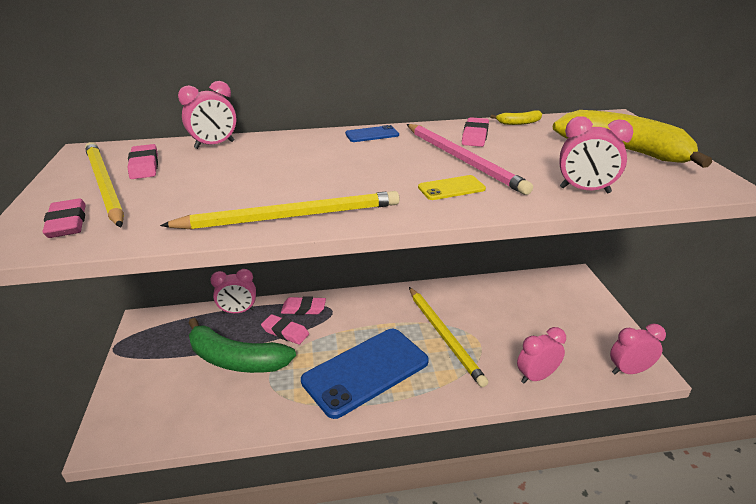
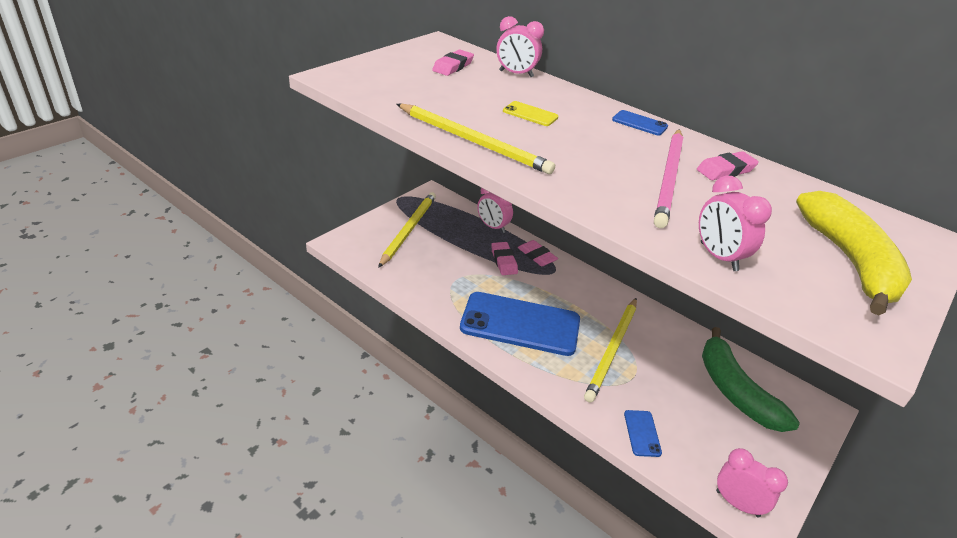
camera: 45 degrees right, 5 degrees up
pink eraser [42,199,86,238] -> none
yellow pencil [85,142,124,228] -> yellow pencil moved to [378,192,436,268]
green banana [189,318,296,373] -> green banana moved to [702,327,800,432]
yellow phone [418,175,486,200] -> yellow phone moved to [503,101,558,126]
yellow banana [490,110,542,125] -> none
pink clock [517,327,566,383] -> blue phone [624,410,662,457]

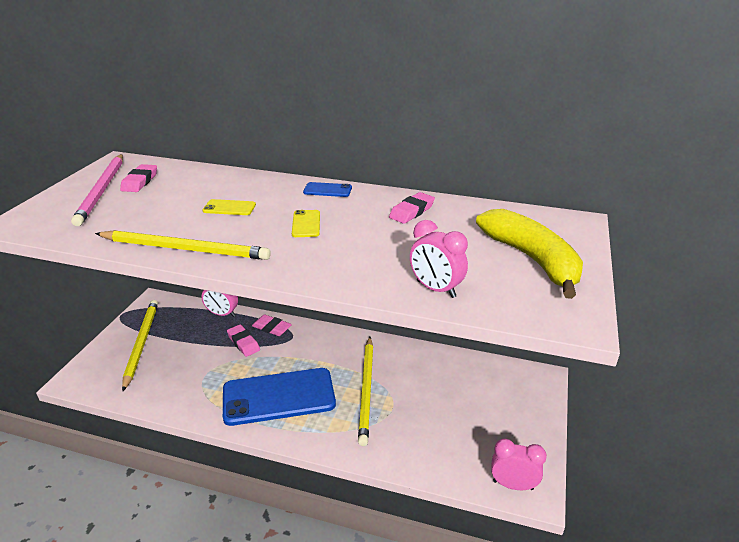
camera: 20 degrees left, 5 degrees down
pink clock [496,16,544,77] -> none
blue phone [624,410,662,457] -> none
pink pencil [654,129,683,228] -> pink pencil moved to [71,154,123,226]
green banana [702,327,800,432] -> none
none -> yellow phone [292,210,320,237]

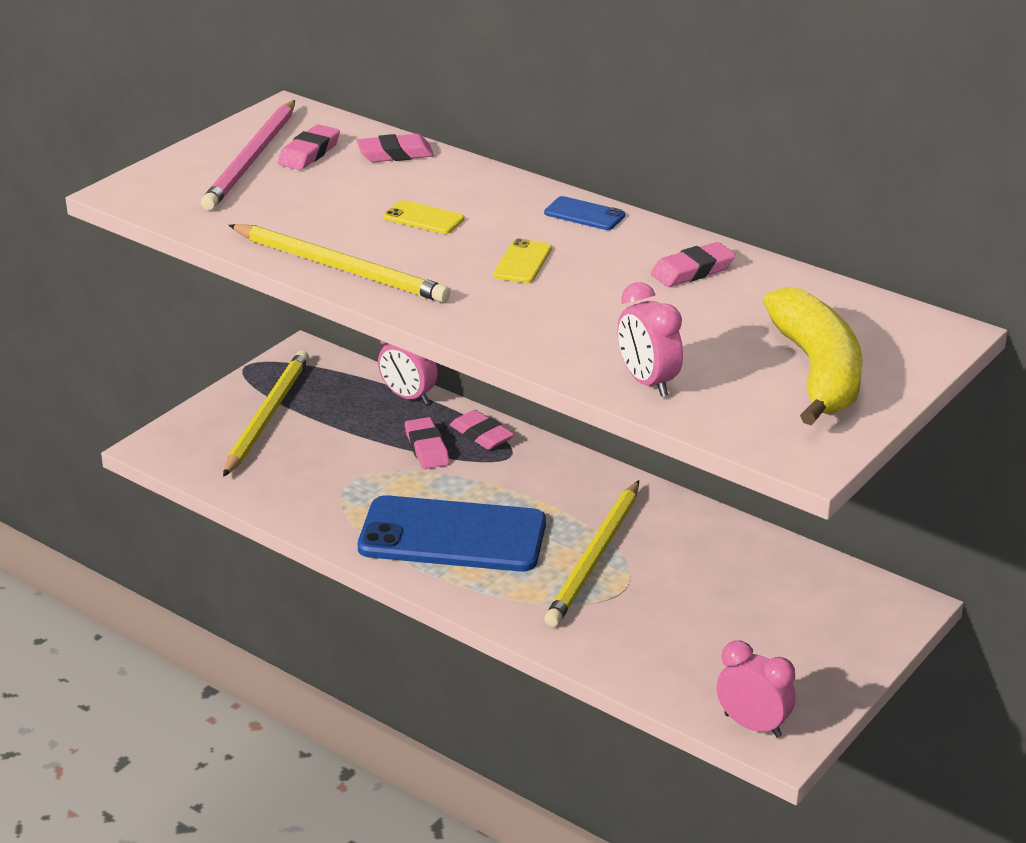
camera: 20 degrees right, 0 degrees up
none -> pink eraser [357,134,434,162]

